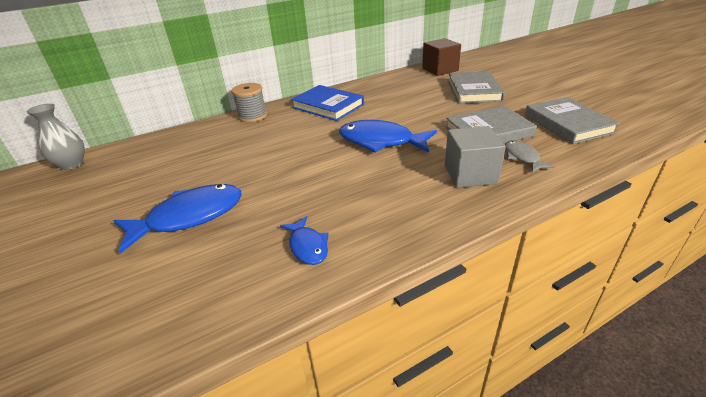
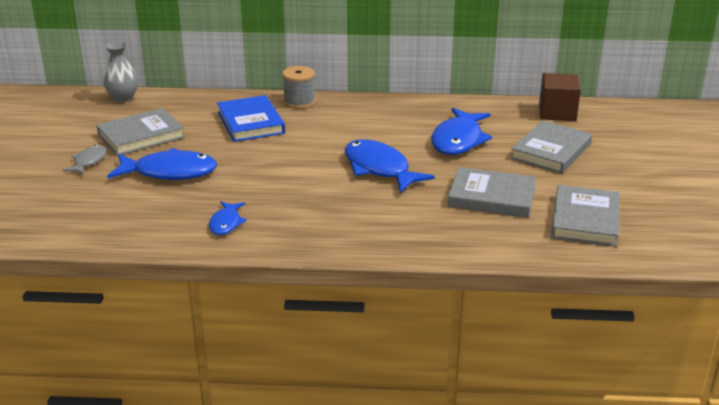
camera: 30 degrees right, 5 degrees down
blue book [291,85,364,121] -> blue book moved to [217,95,285,142]
grey cube [445,126,506,188] -> none
grey fish [505,140,555,173] -> grey fish moved to [63,145,107,175]
none -> grey book [96,108,185,156]
none -> blue fish [431,108,492,155]

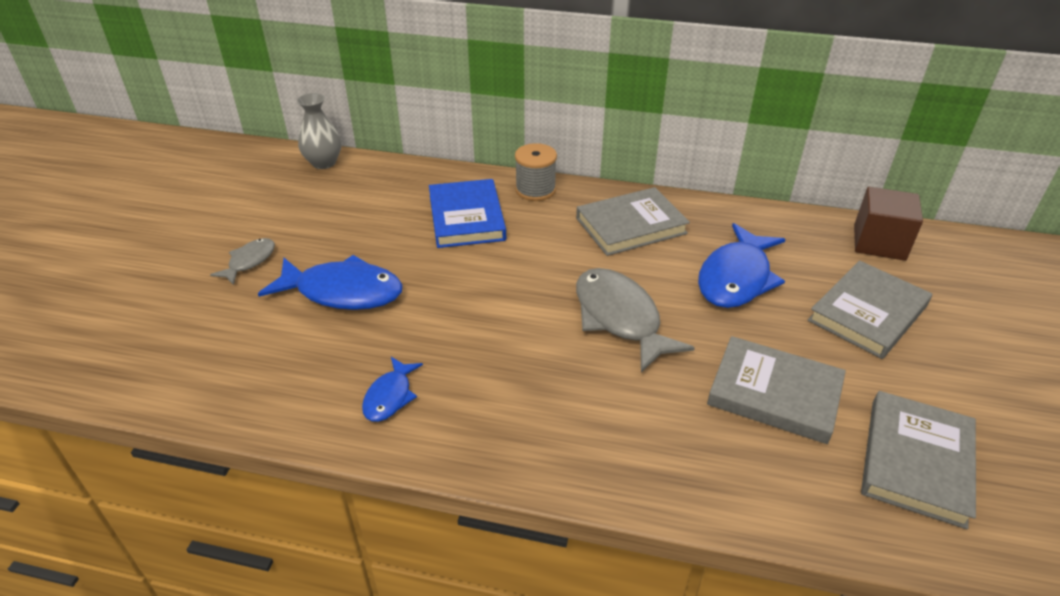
camera: 10 degrees right, 10 degrees up
grey book [96,108,185,156] -> grey book moved to [576,187,690,256]
blue fish [345,140,435,193] -> grey fish [576,268,695,372]

